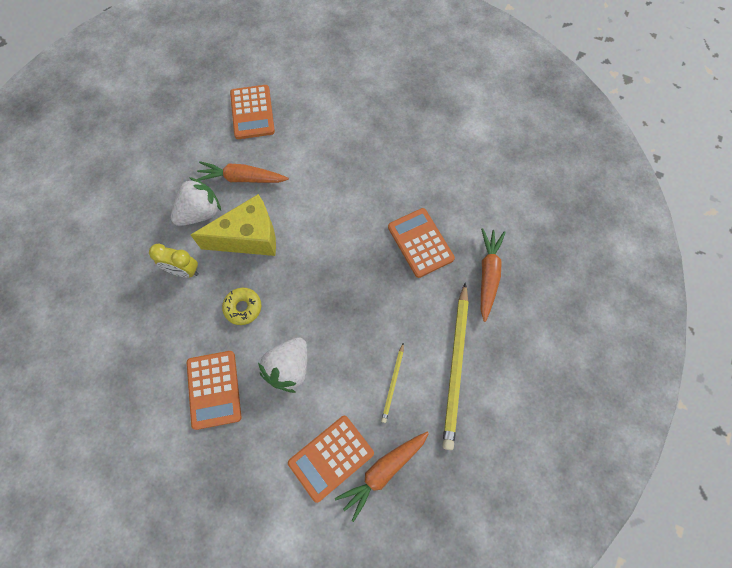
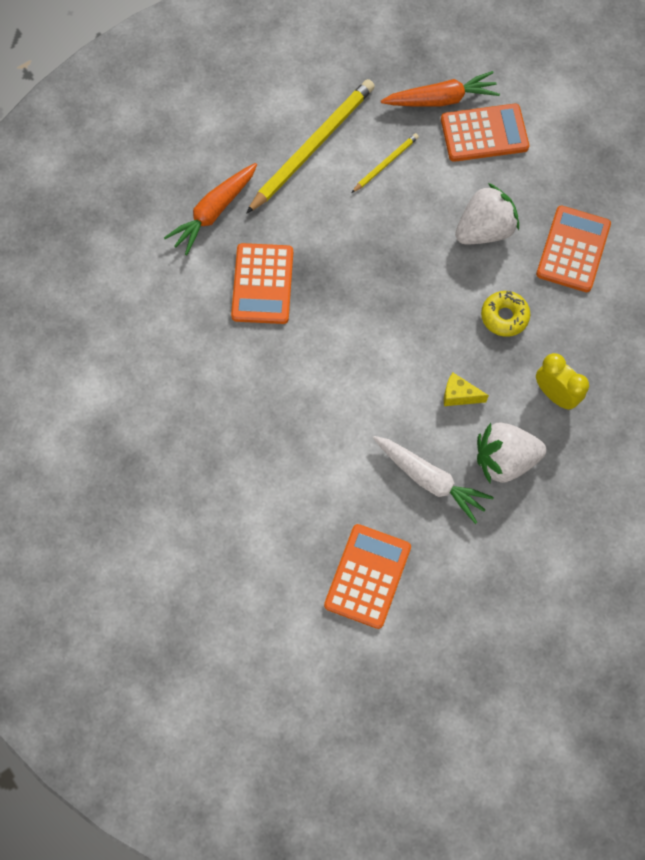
camera: 150 degrees left, 0 degrees up
yellow cheese [191,194,276,256] -> yellow cheese [444,372,489,406], size x0.42
orange carrot [196,161,289,183] -> white carrot [373,436,494,524]

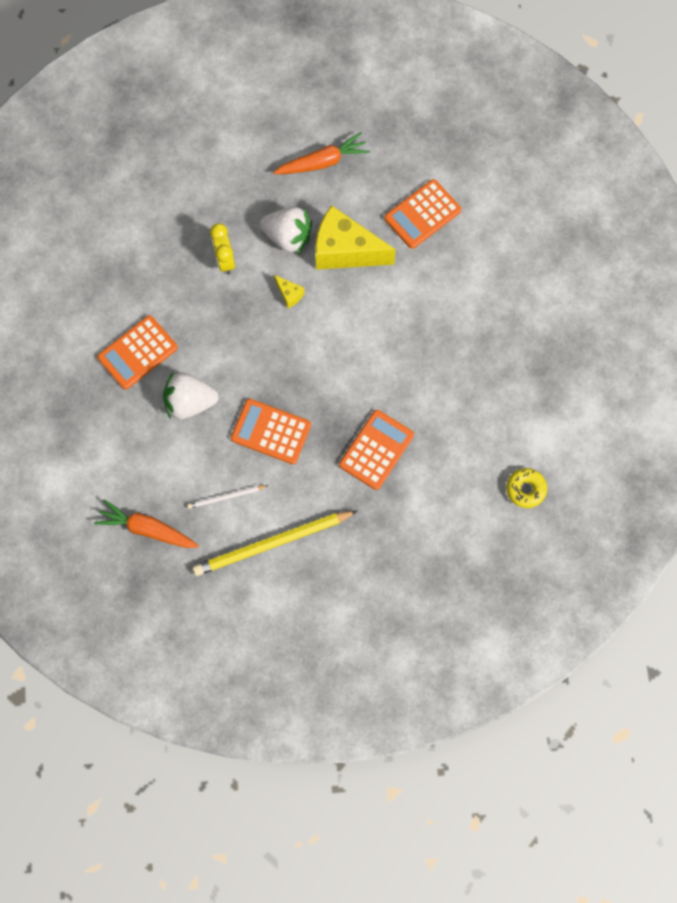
camera: 150 degrees left, 5 degrees up
orange carrot [164,163,257,255] -> orange carrot moved to [273,132,370,174]
yellow pencil [352,133,419,193] -> white pencil [187,485,267,509]
white carrot [373,436,494,524] -> yellow cheese [315,205,396,270]
orange calculator [441,104,529,162] -> orange calculator moved to [231,399,311,464]
yellow donut [481,291,530,337] -> yellow donut moved to [506,468,547,508]

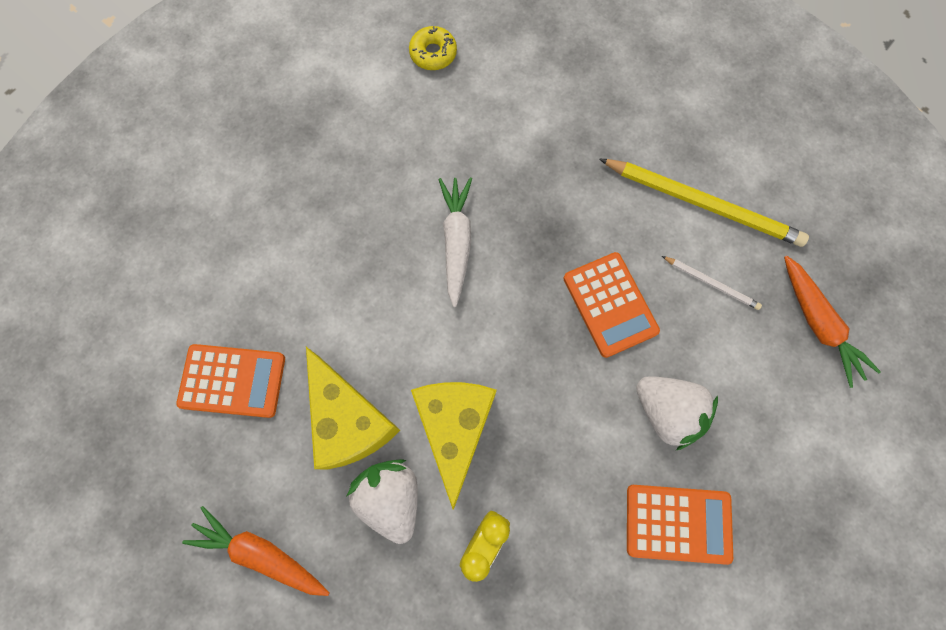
camera: 135 degrees left, 0 degrees up
yellow cheese [274,275,304,308] -> yellow cheese [411,382,497,509], size x2.38
orange calculator [339,410,414,490] -> none
none -> white carrot [438,177,472,307]

